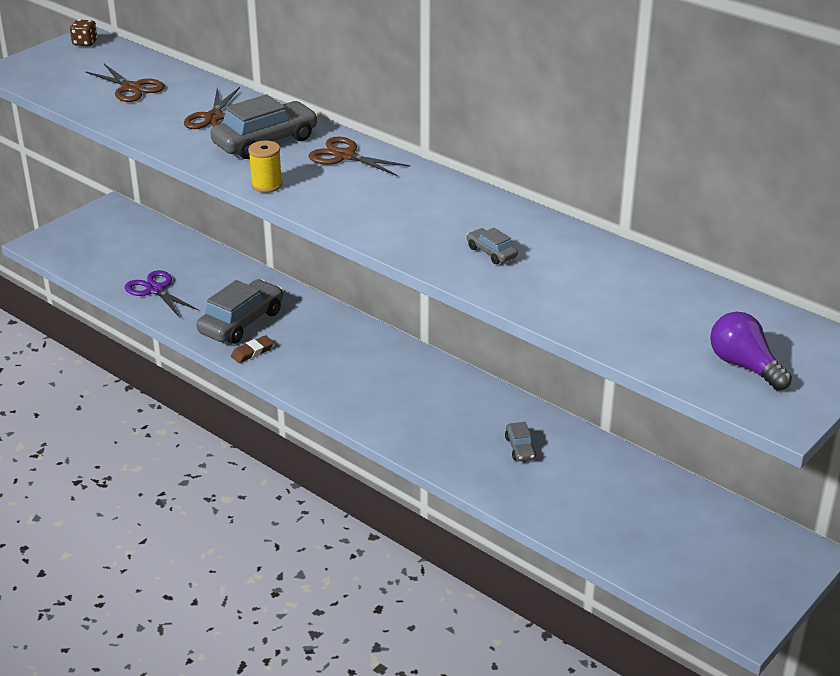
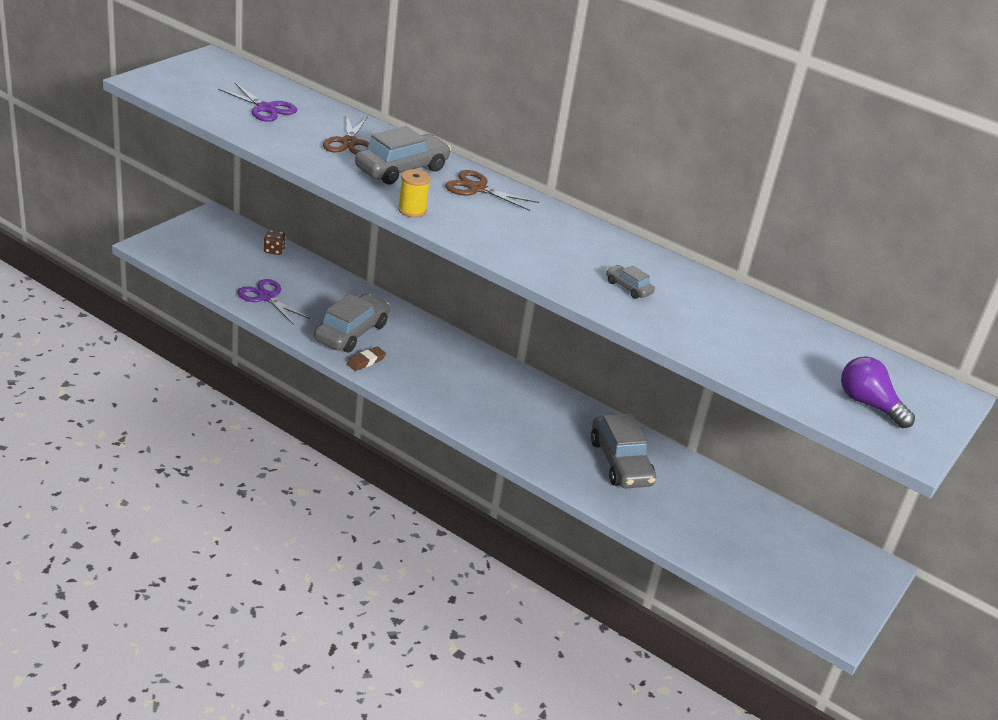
camera: 10 degrees left, 0 degrees up
brown dice [70,19,97,46] -> brown dice moved to [264,230,286,255]
brown scissors [85,64,165,102] -> purple scissors [218,83,297,122]
grey car [505,422,536,461] -> grey car [591,413,656,488], size x2.10

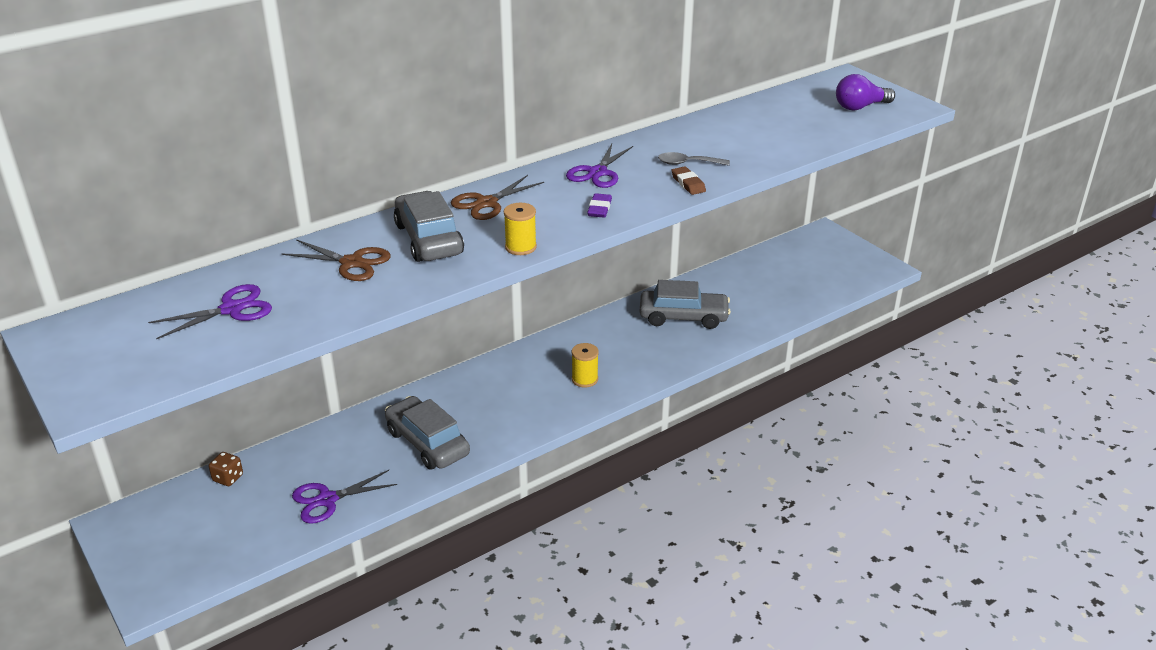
camera: 65 degrees left, 0 degrees up
brown eraser [347,346,386,371] -> brown eraser moved to [672,166,706,195]
grey car [606,265,655,299] -> grey spoon [658,152,730,166]
none -> purple scissors [566,144,633,188]
none -> yellow spool [572,343,599,388]
none -> purple eraser [587,193,612,218]

